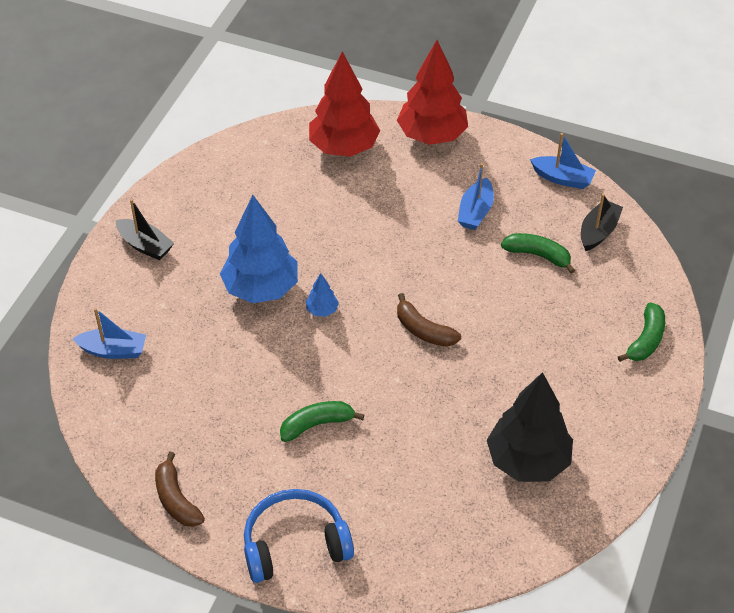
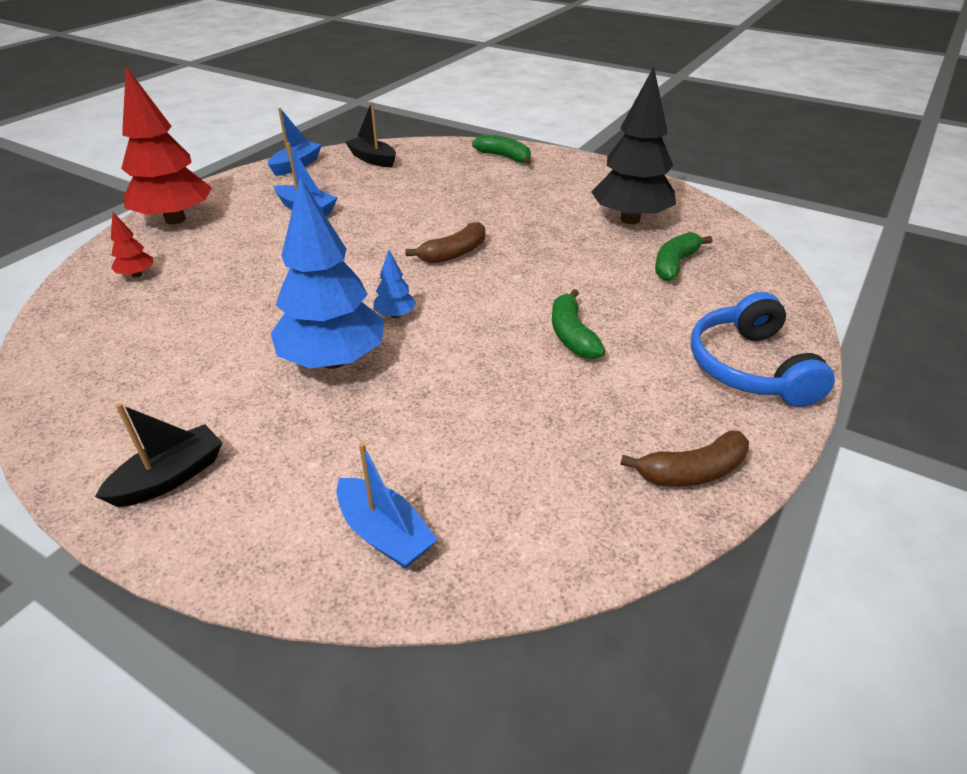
camera: 80 degrees left, 10 degrees down
blue boat [72,308,146,359] -> blue boat turned 120 degrees clockwise [336,442,438,568]
red tree [309,51,380,157] -> red tree [111,212,153,278], size x0.42
green banana [501,233,575,274] -> green banana moved to [655,232,712,281]

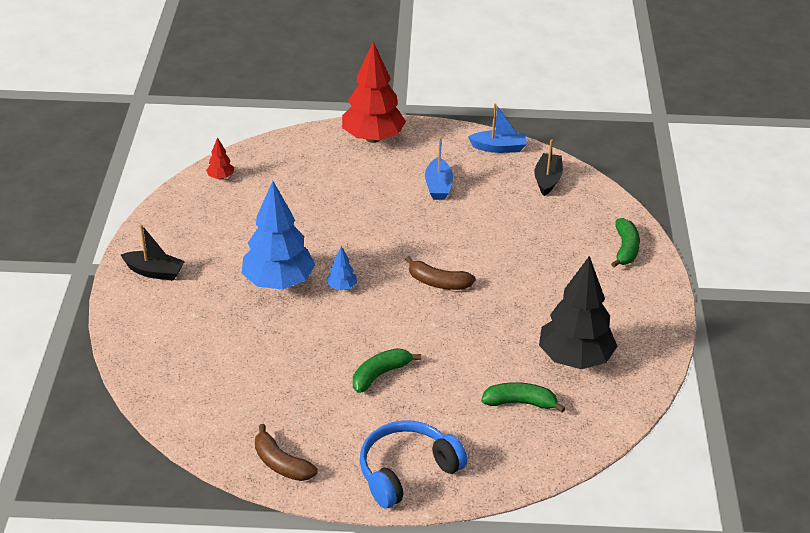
camera: 60 degrees right, 0 degrees up
red tree [111,212,153,278] -> red tree moved to [206,137,234,179]
blue boat [336,442,438,568] -> none

